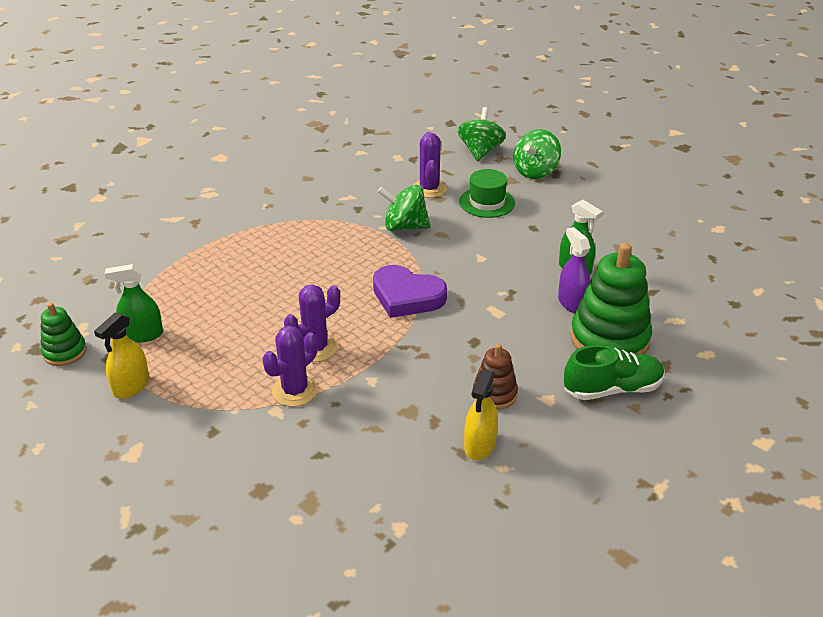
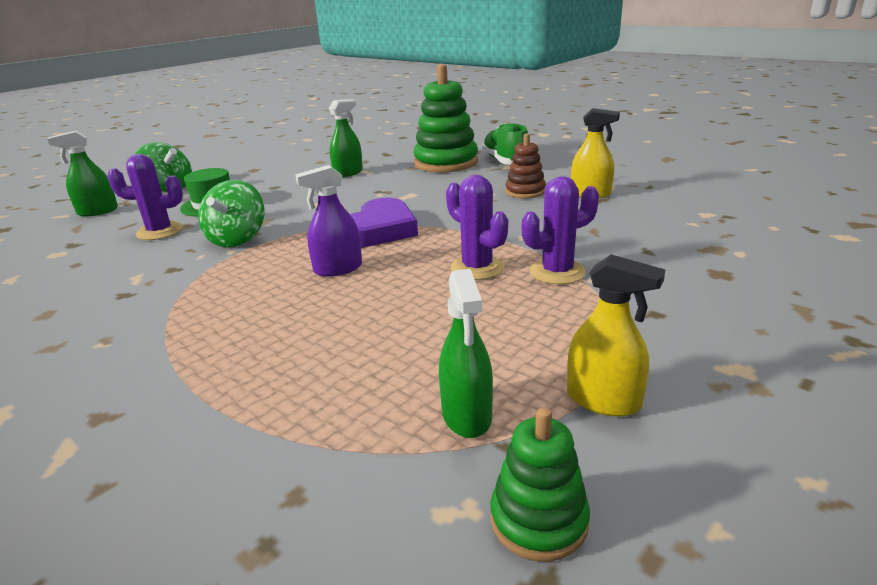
camera: 90 degrees left, 10 degrees down
purple cactus [262,326,318,407] -> purple cactus turned 60 degrees counterclockwise [522,176,599,285]
green spinning top [458,107,506,161] -> green spray bottle [47,131,118,216]
purple spray bottle [558,227,591,313] -> purple spray bottle moved to [295,165,362,277]

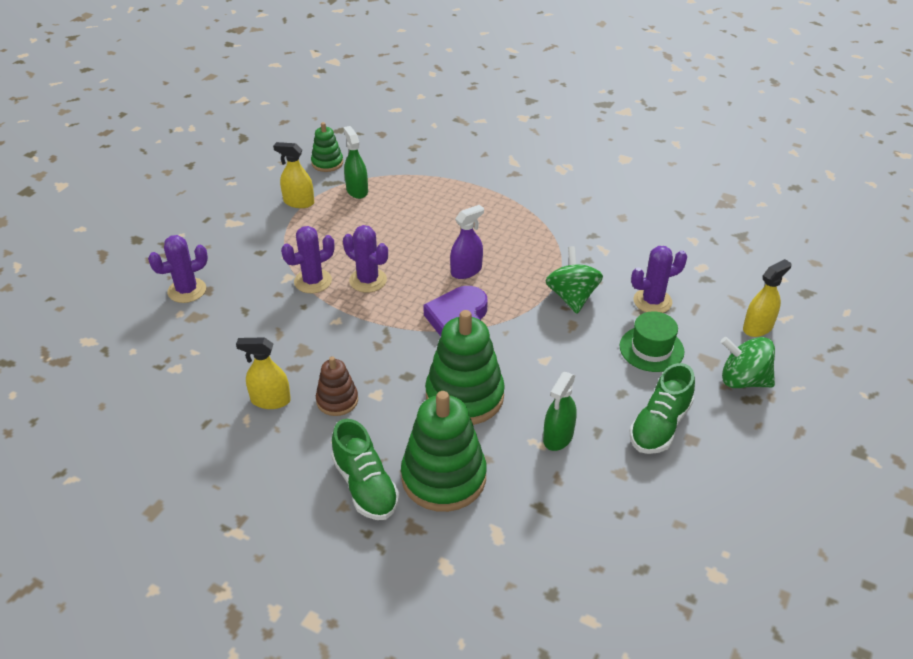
camera: 165 degrees right, 15 degrees up
green spray bottle [47,131,118,216] -> yellow spray bottle [743,259,792,337]
none -> purple cactus [148,235,208,303]
none -> green stacking toy [425,310,505,425]
none -> green shoe [630,363,695,454]

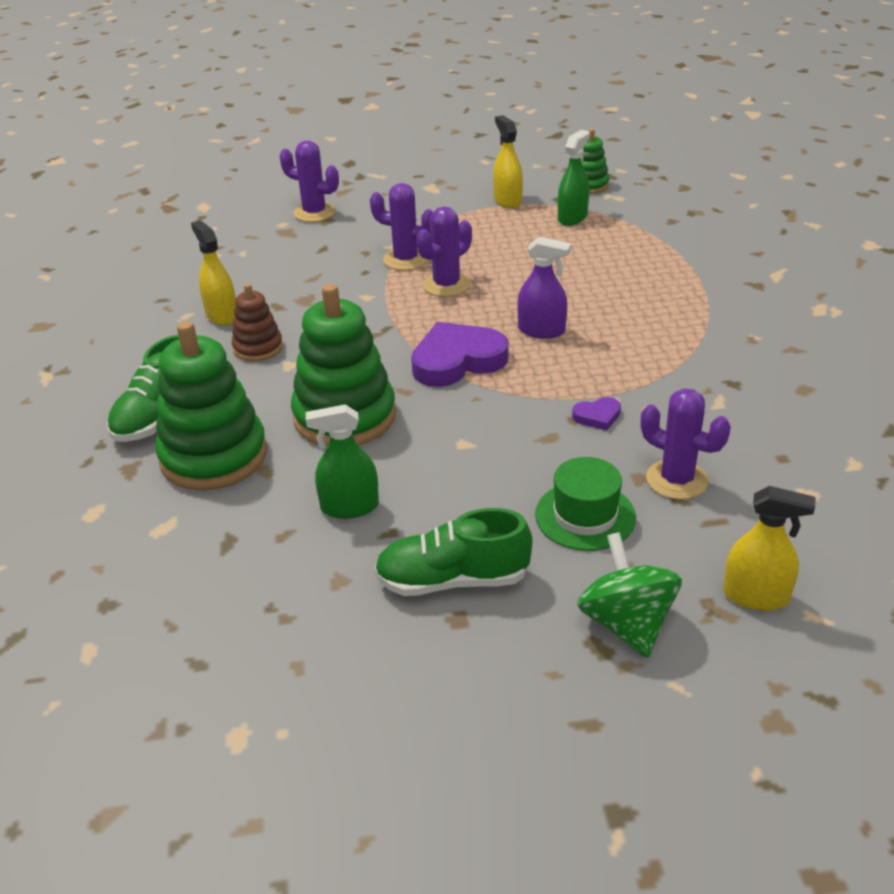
camera: 55 degrees right, 5 degrees down
purple cactus [343,225,388,293] -> purple cactus turned 45 degrees clockwise [416,206,472,297]
green spinning top [545,246,603,313] -> purple heart [572,397,621,431]

